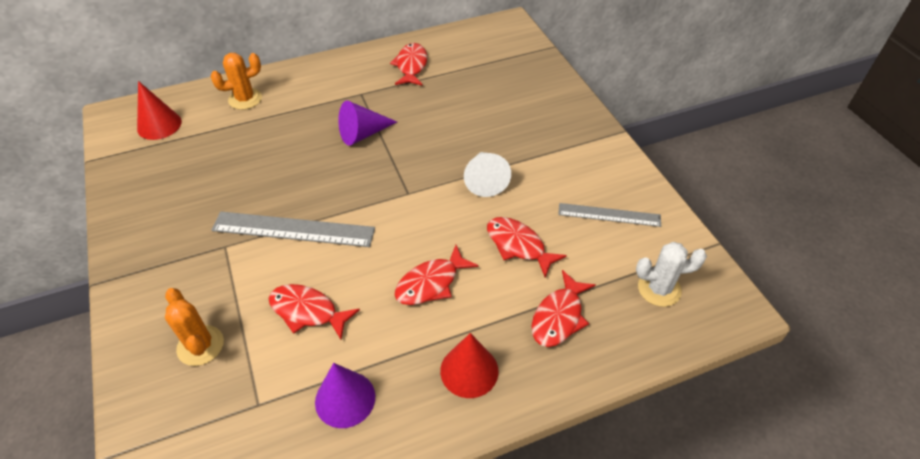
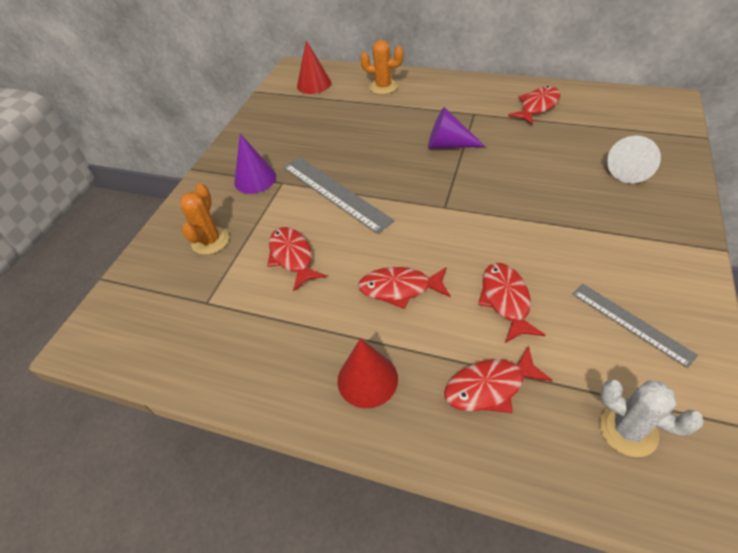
camera: 45 degrees right, 0 degrees up
purple cone [315,363,375,428] -> purple cone moved to [234,134,276,194]
white cone [464,152,511,197] -> white cone moved to [607,135,661,183]

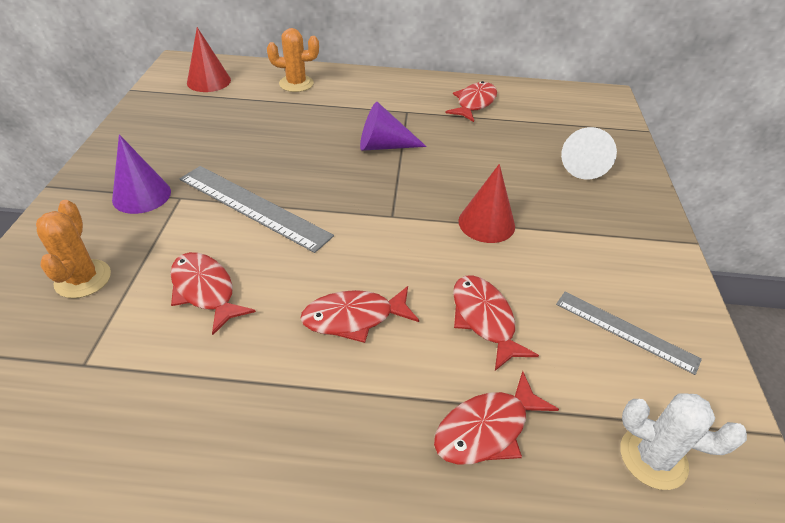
camera: 20 degrees left, 5 degrees down
red cone [337,338,398,408] -> red cone moved to [458,164,515,243]

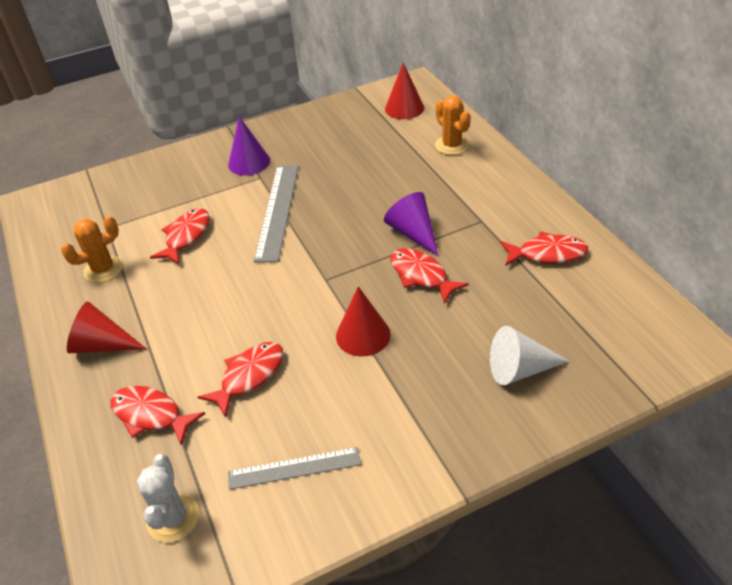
camera: 65 degrees right, 0 degrees up
orange cactus [36,200,111,298] -> orange cactus moved to [61,216,123,283]
red fish [300,286,419,343] -> red fish moved to [390,248,469,304]
grey ruler [556,292,702,375] -> grey ruler turned 75 degrees clockwise [228,447,361,490]
none -> red cone [67,301,147,353]

